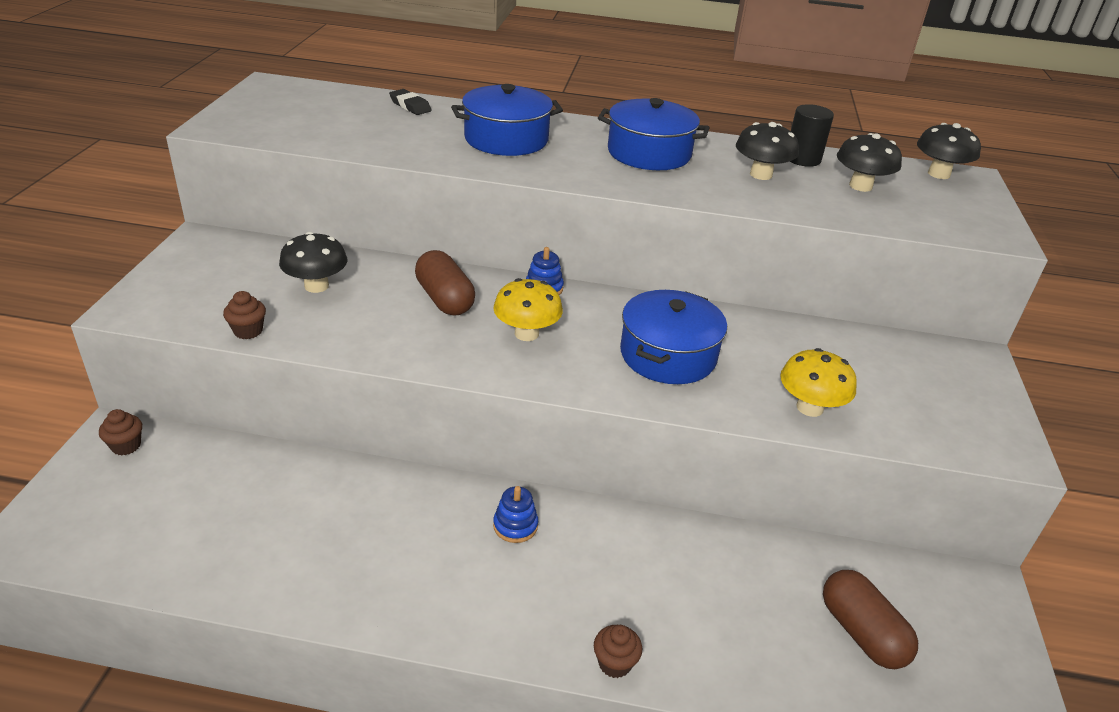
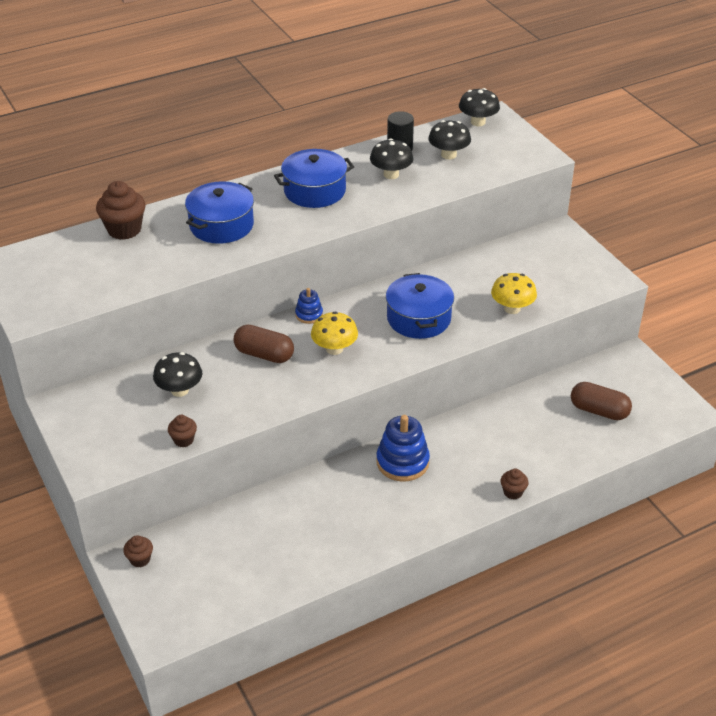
camera: 35 degrees left, 5 degrees up
black eraser [389,89,432,115] -> brown cupcake [96,181,146,240]
blue stacking toy [493,486,538,543] -> blue stacking toy [376,415,430,482], size x1.83

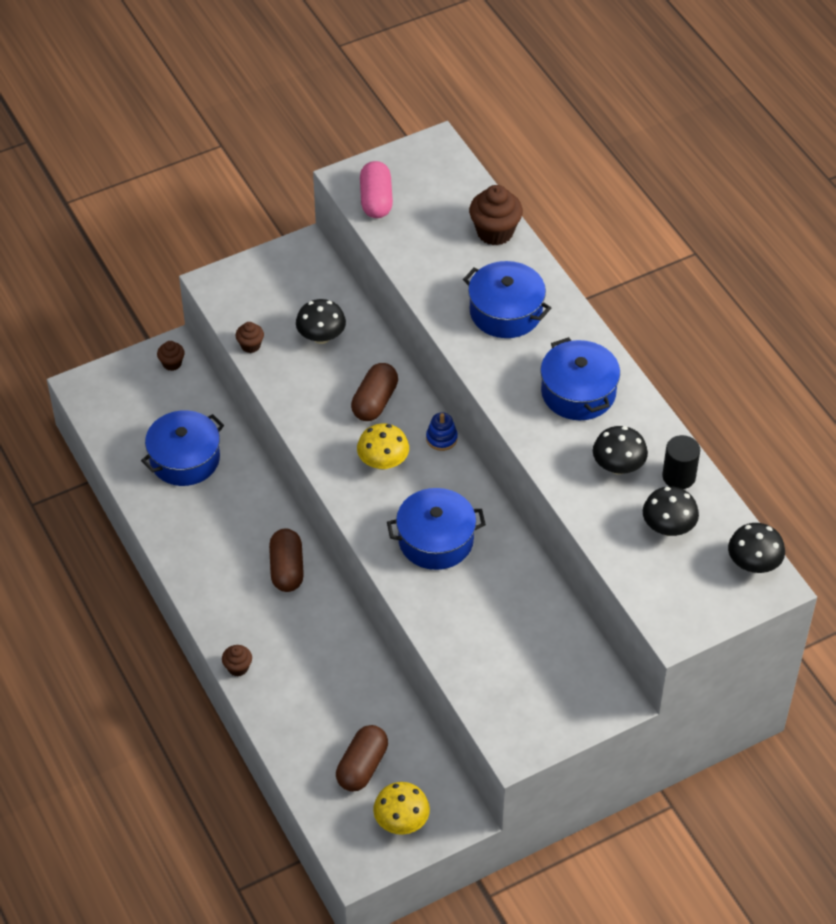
camera: 90 degrees right, 10 degrees up
blue stacking toy [376,415,430,482] -> brown capsule [269,529,304,592]
yellow mushroom [491,273,537,314] -> yellow mushroom moved to [373,782,430,835]
none -> blue pot [141,410,224,486]
none -> pink capsule [360,161,393,218]

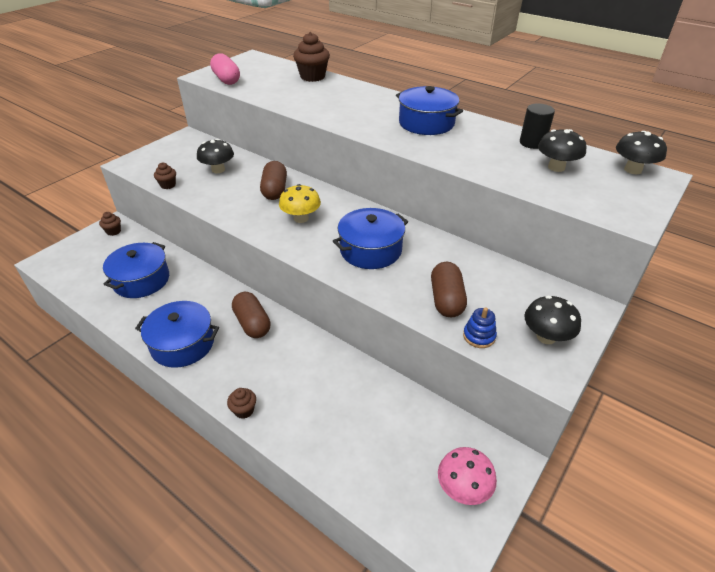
camera: 25 degrees left, 10 degrees down
brown capsule [336,725,388,792] -> brown capsule moved to [431,262,467,317]
yellow mushroom [373,782,430,835] -> pink mushroom [438,447,497,505]
blue stacking toy [426,412,458,451] -> blue stacking toy moved to [463,307,497,348]
blue pot [463,261,551,338] -> blue pot moved to [135,301,219,368]
black mushroom [593,426,648,475] -> black mushroom moved to [524,295,581,344]

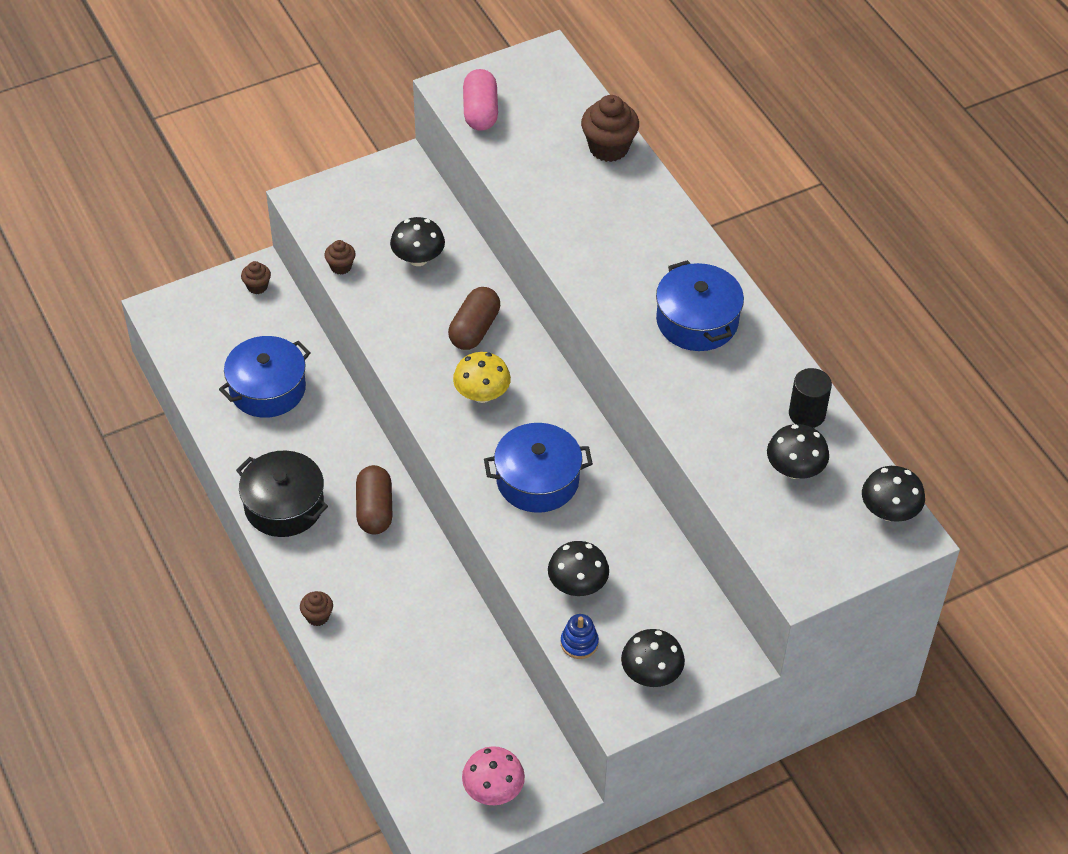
camera: 25 degrees right, 10 degrees up
blue pot [135,301,219,368] -> black pot [236,451,328,537]
brown capsule [431,262,467,317] -> black mushroom [548,541,609,596]

